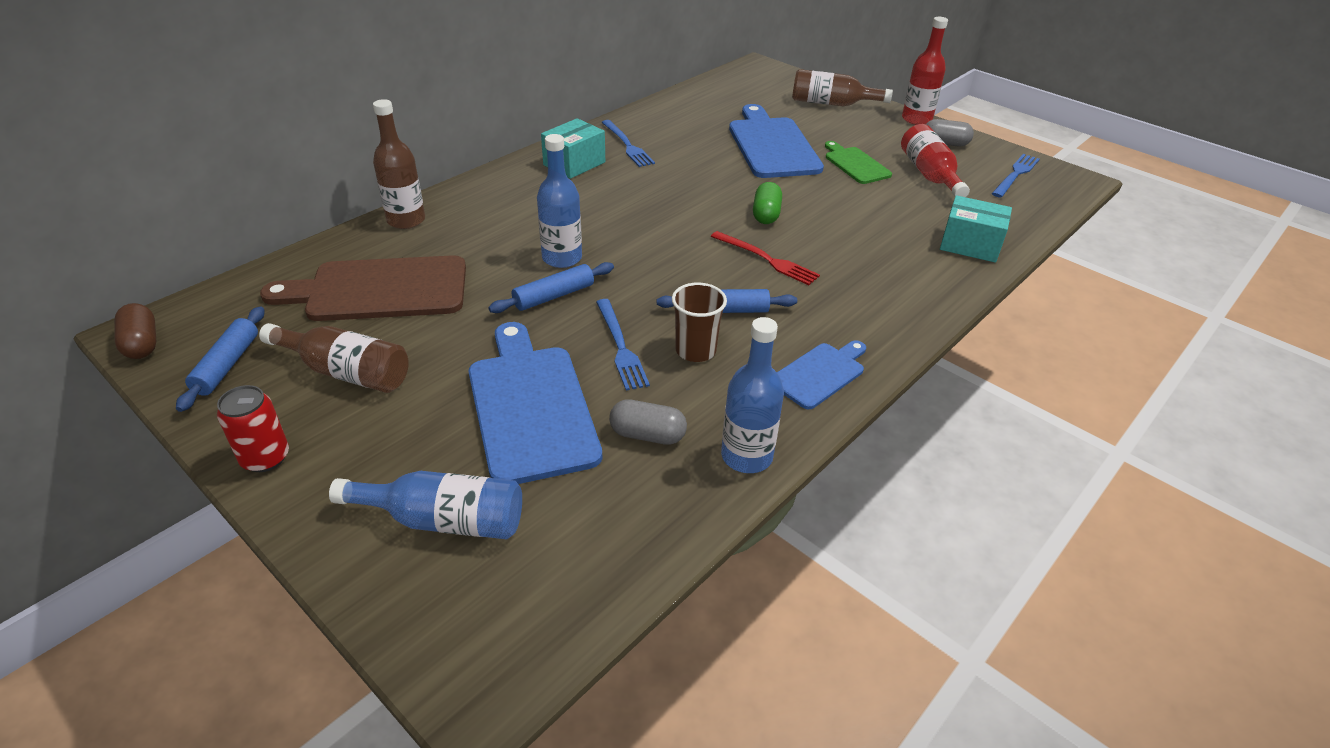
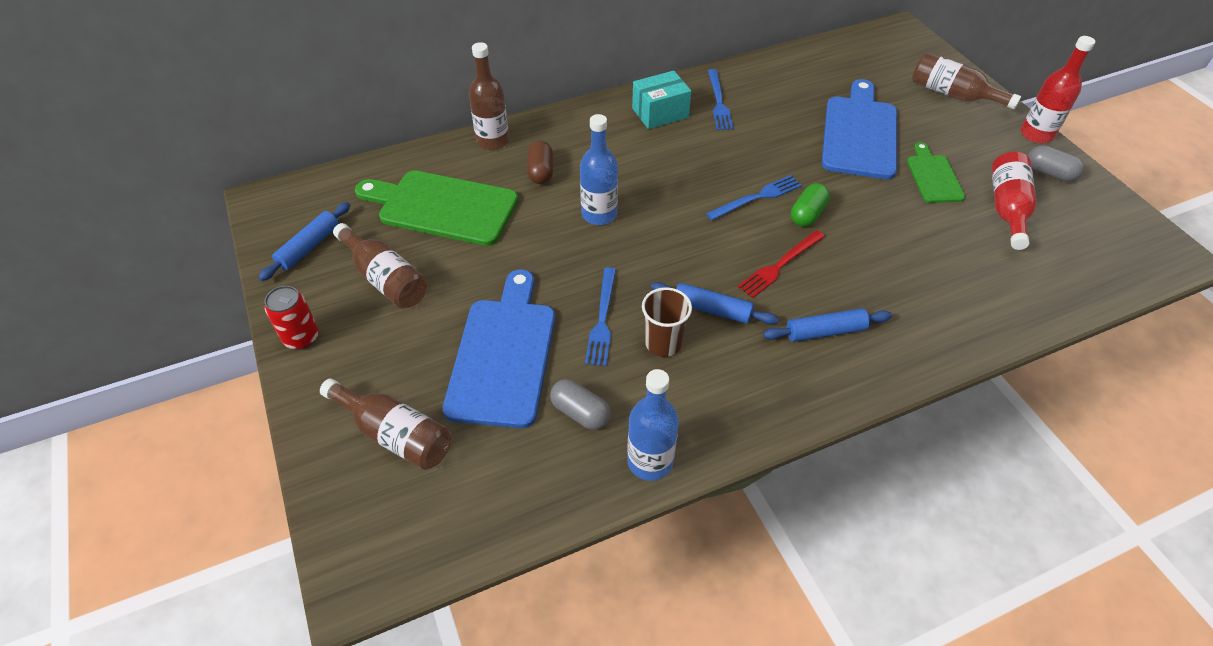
camera: 25 degrees right, 10 degrees up
brown capsule [114,303,156,359] -> brown capsule moved to [527,140,553,184]
brown cutting board [260,255,466,321] -> green cutting board [355,170,518,246]
blue bottle [329,471,522,539] -> brown bottle [320,378,451,470]
blue rolling pin [488,262,614,313] -> blue rolling pin moved to [763,308,892,342]
red fork [711,231,820,285] -> red fork turned 75 degrees clockwise [738,230,825,298]
blue cutting board [777,340,866,409] -> none
turquoise box [940,195,1012,263] -> none
blue fork [992,154,1040,198] -> blue fork moved to [706,175,802,220]

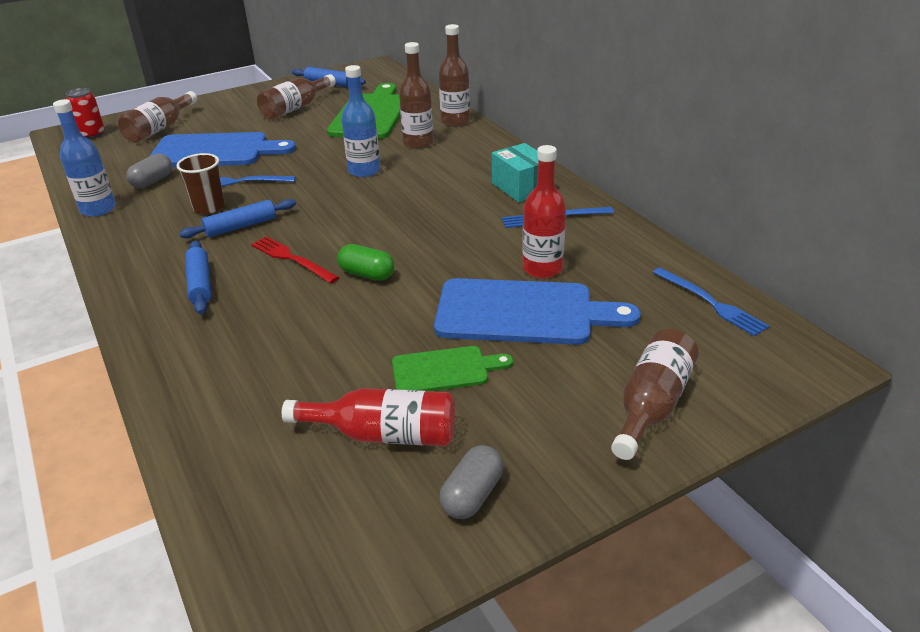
camera: 85 degrees right, 15 degrees down
red can [265,286,319,349] -> red can moved to [66,88,105,139]
brown capsule [527,140,553,184] -> brown bottle [399,42,433,149]
blue rolling pin [651,282,778,325] -> blue rolling pin turned 45 degrees clockwise [179,199,296,238]
blue fork [706,175,802,220] -> blue fork moved to [652,267,769,337]
red bottle [1021,36,1095,144] -> red bottle moved to [522,145,566,278]

